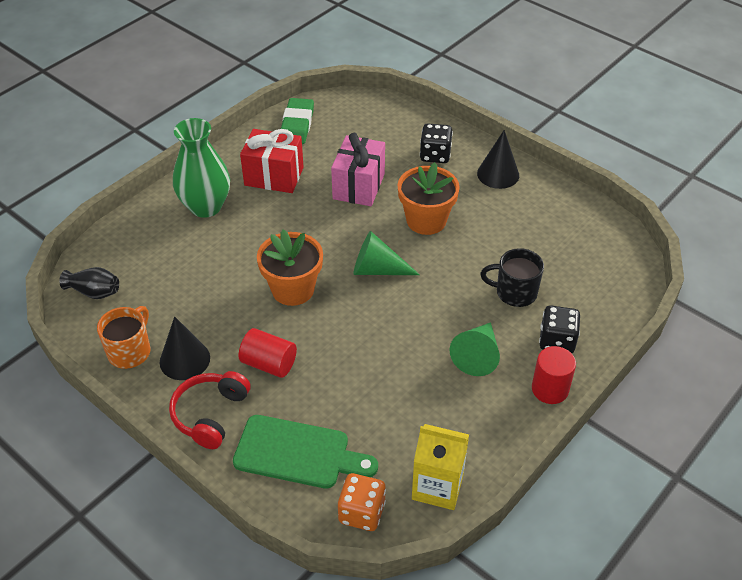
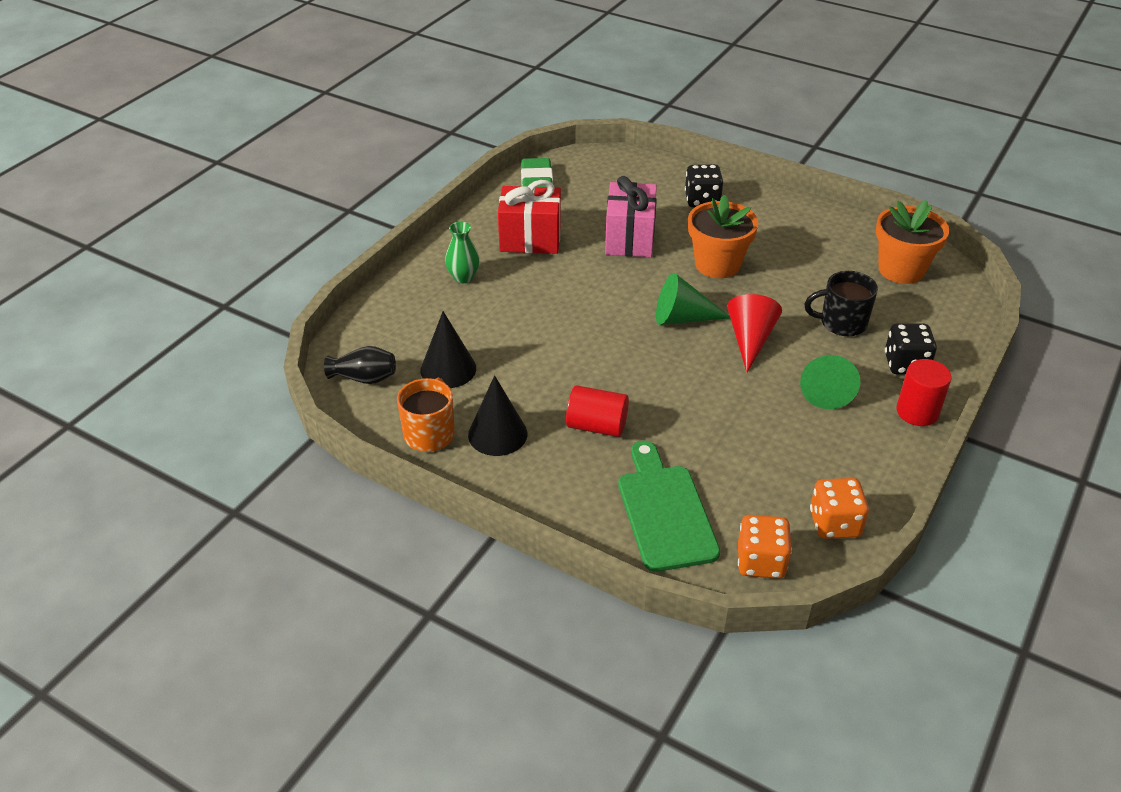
camera: 10 degrees left, 5 degrees down
red headphones [169,371,251,449] -> none
green vase [173,118,230,218] -> green vase [445,222,480,283], size x0.53
green cutting board [233,415,378,489] -> green cutting board turned 105 degrees counterclockwise [618,441,720,572]
orange flower pot [257,229,323,306] -> orange flower pot moved to [876,200,949,284]
yellow carton [412,424,469,510] -> orange dice [810,478,869,539]
black cone [477,130,519,189] -> black cone moved to [421,311,476,388]
none -> red cone [727,294,782,372]

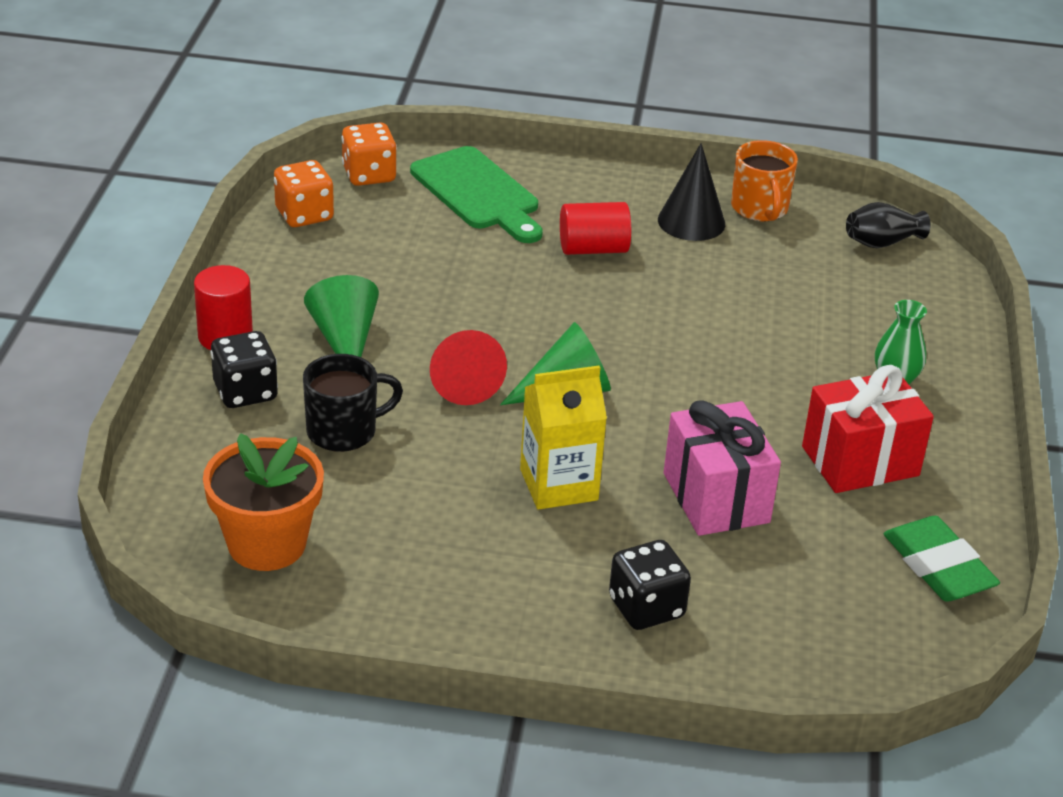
camera: 155 degrees right, 5 degrees down
black cone [421,311,476,388] -> none
orange flower pot [688,195,758,278] -> yellow carton [520,366,607,510]

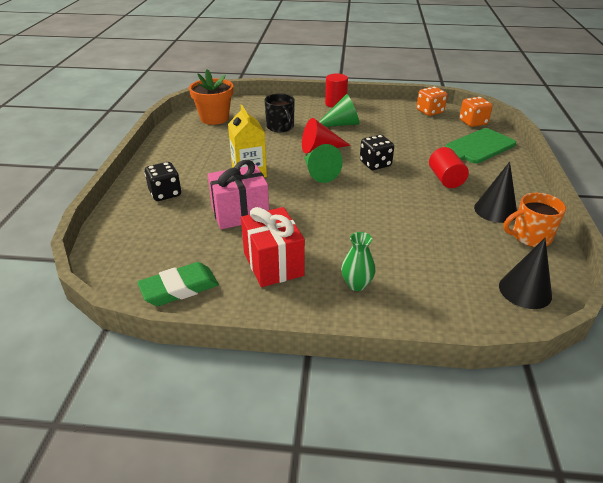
camera: 90 degrees right, 0 degrees up
black dice [210,331,278,408] -> black dice moved to [360,135,394,170]
black vase [846,202,931,248] -> black cone [499,238,552,309]

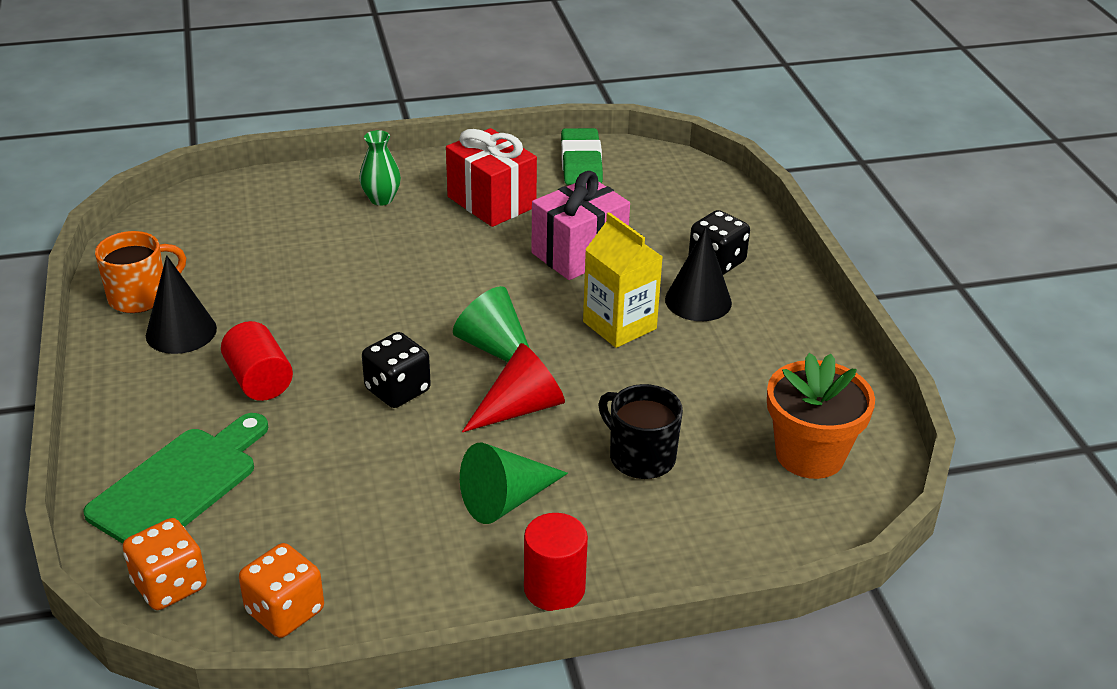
camera: 160 degrees right, 0 degrees up
green eraser [137,262,219,306] -> green eraser turned 45 degrees counterclockwise [561,128,603,185]
black cone [499,238,552,309] -> black cone moved to [665,227,732,321]

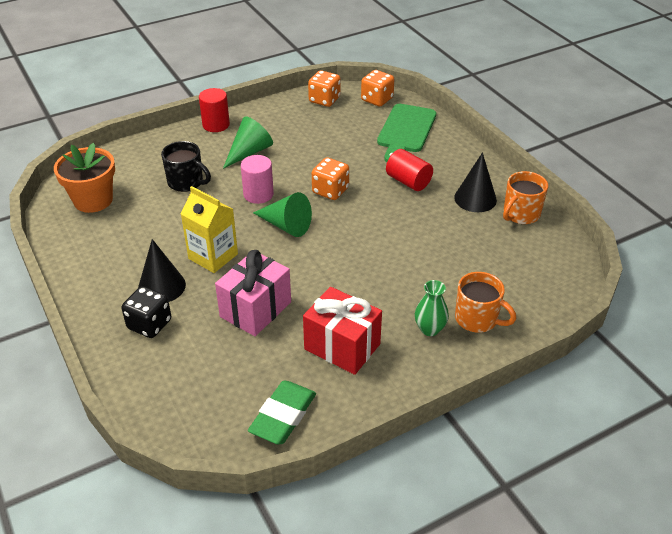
camera: 165 degrees right, 5 degrees up
black dice [362,332,431,408] -> orange dice [312,157,349,200]
red cone [462,343,565,432] -> pink cylinder [241,155,274,204]
green eraser [561,128,603,185] -> green eraser turned 45 degrees clockwise [248,381,316,444]
none -> orange mug [455,272,516,333]

